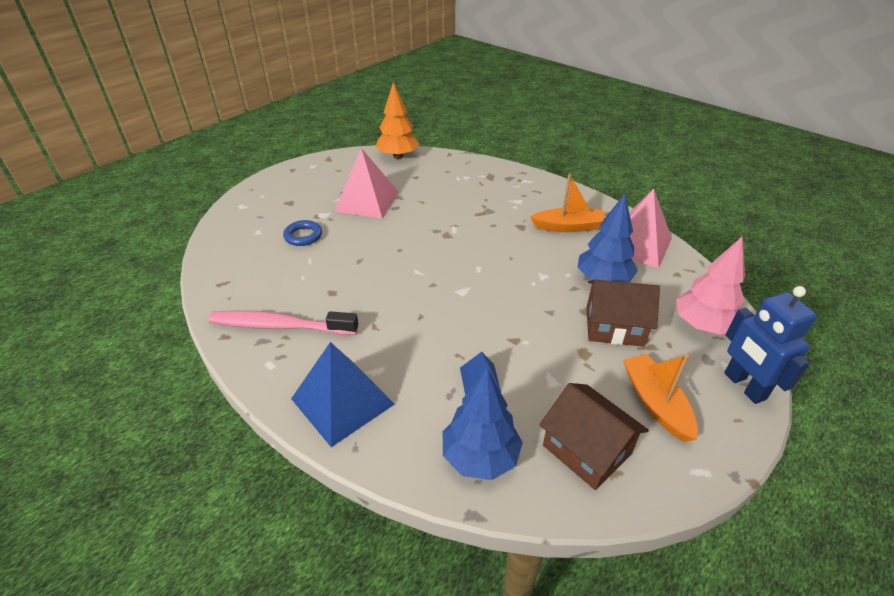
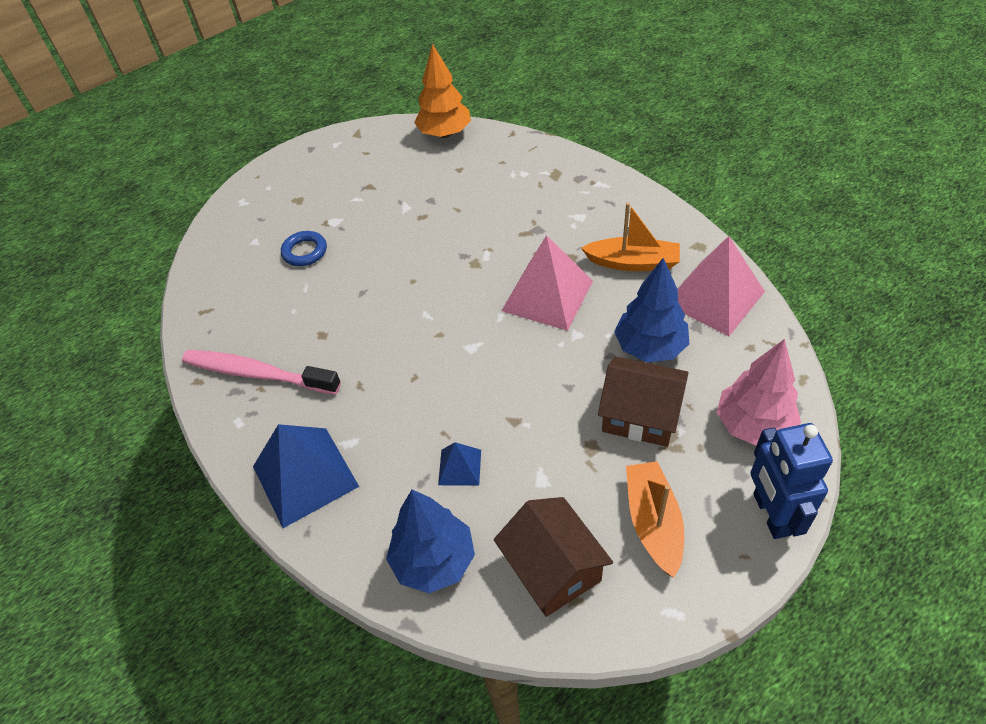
camera: 15 degrees right, 10 degrees up
pink pyramid [335,148,399,219] -> pink pyramid moved to [501,235,593,331]

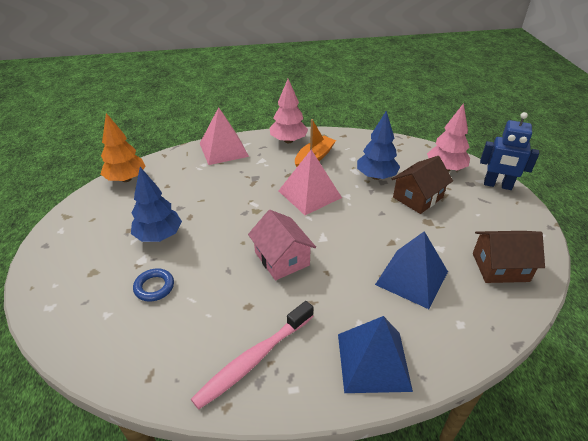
camera: 65 degrees left, 10 degrees down
blue tree [386,490,475,593] -> blue tree moved to [131,167,182,242]
blue pyramid [438,442,481,486] -> blue pyramid [375,231,448,309], size x2.02
orange boat [626,461,684,578] -> none
pink pyramid [678,236,765,336] -> pink pyramid moved to [200,107,249,165]
none -> pink house [248,210,316,280]
none -> pink tree [270,79,308,143]

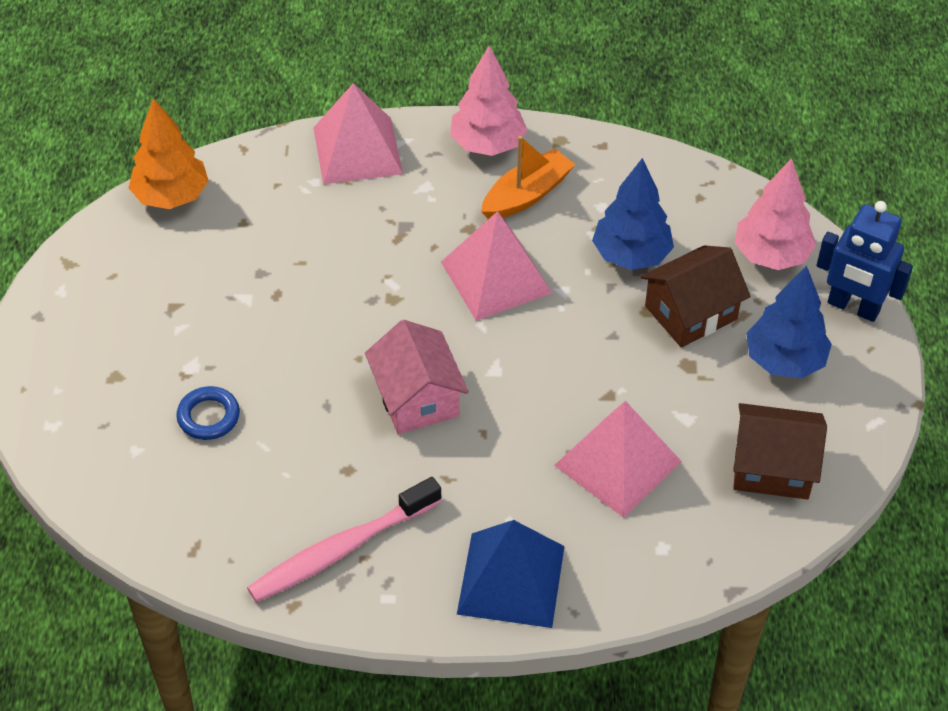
camera: 10 degrees right, 10 degrees up
blue tree [131,167,182,242] -> blue tree moved to [746,266,832,379]
blue pyramid [375,231,448,309] -> pink pyramid [554,401,682,518]

